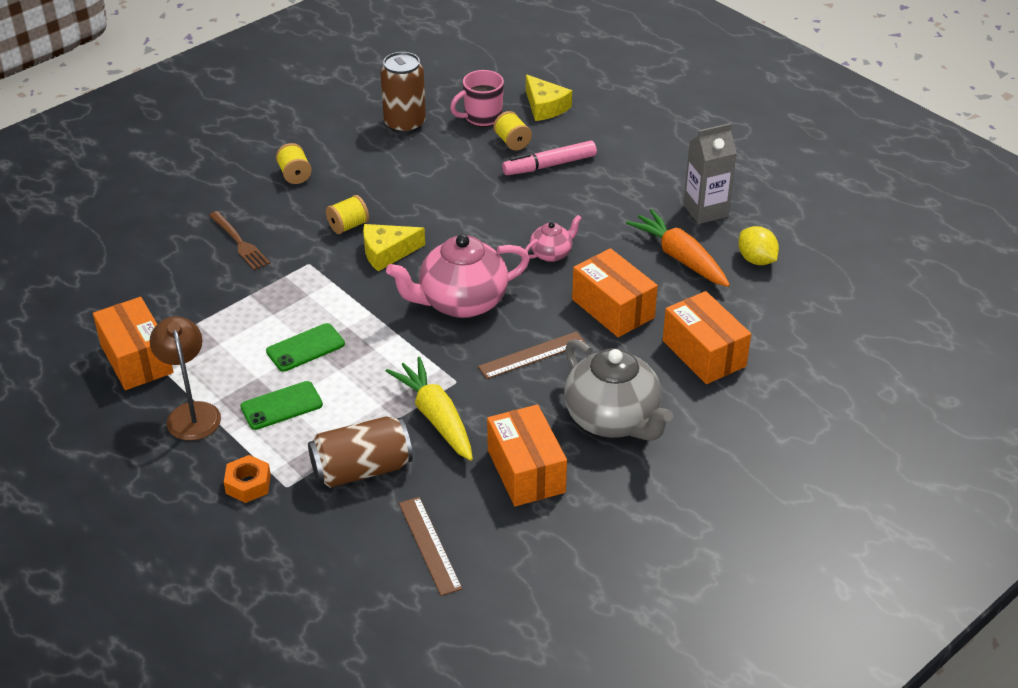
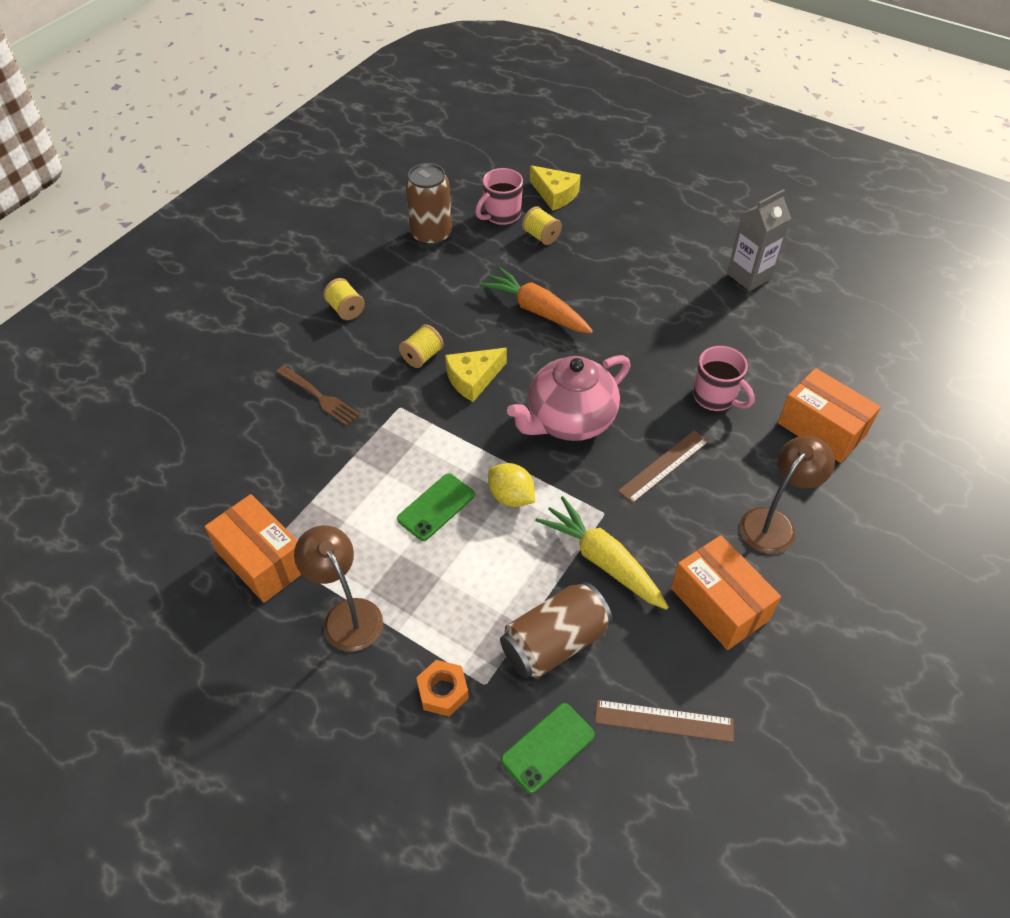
camera: 15 degrees left, 10 degrees up
green phone [240,381,323,430] -> green phone moved to [501,703,595,794]
brown ruler [399,497,462,596] -> brown ruler turned 45 degrees counterclockwise [595,700,734,742]
pink marker [502,141,597,175] -> none
pink teapot [525,215,582,262] -> none
grey teapot [564,339,673,441] -> brown lamp [740,436,835,554]
orange box [572,248,658,337] -> pink mug [693,346,755,411]
orange carrot [626,209,730,287] -> orange carrot moved to [479,267,593,333]
yellow lemon [738,226,779,265] -> yellow lemon moved to [488,463,535,507]

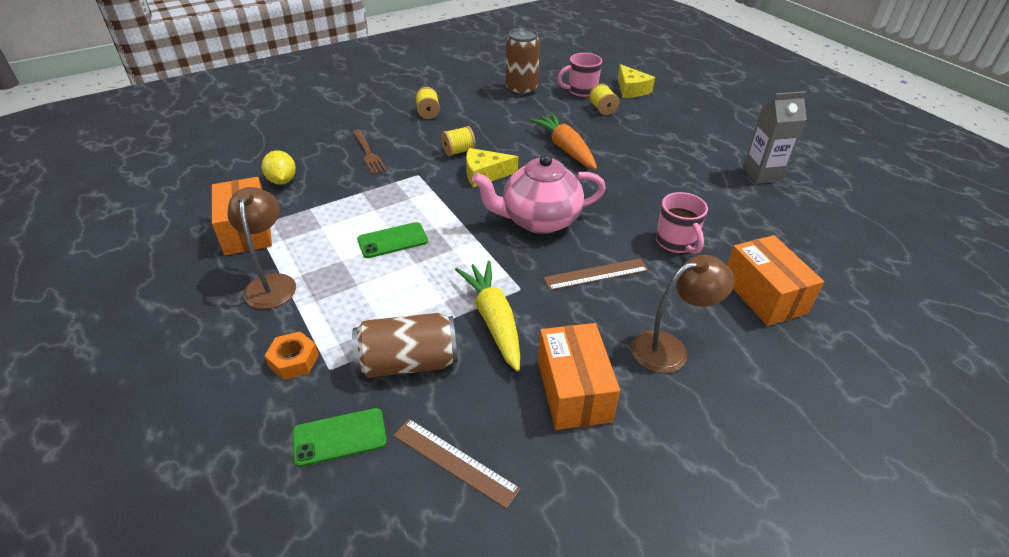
camera: 25 degrees right, 10 degrees down
yellow lemon [488,463,535,507] -> yellow lemon moved to [262,150,296,185]

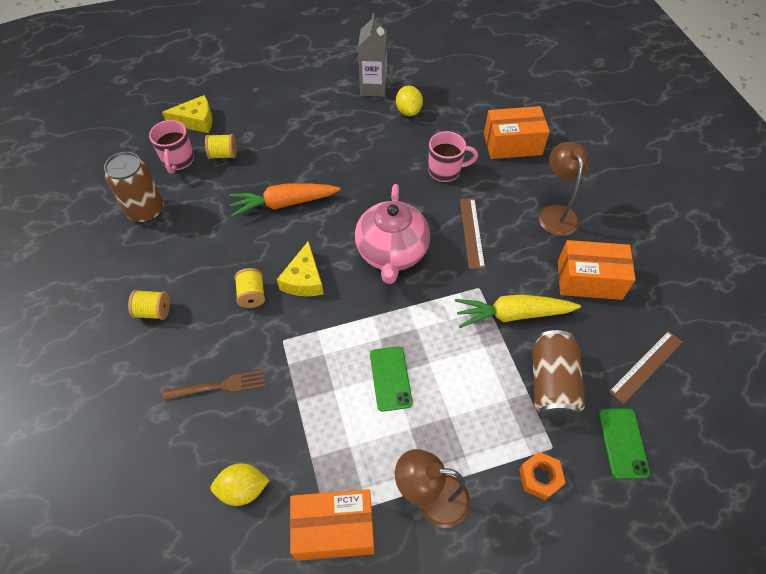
camera: 75 degrees left, 15 degrees up
none -> yellow lemon [396,86,423,116]

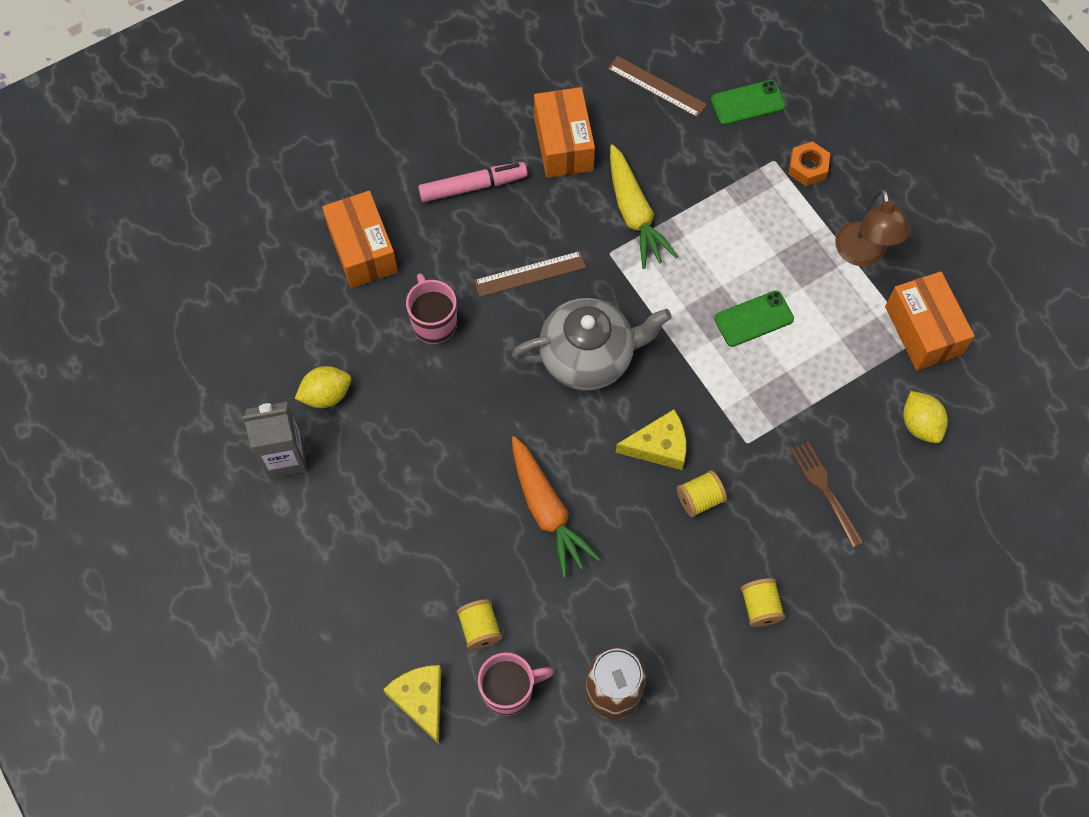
camera: 105 degrees left, 10 degrees up
pink teapot [355,184,430,284] -> grey teapot [512,298,672,391]
brown can [532,330,585,422] -> none
brown lamp [539,142,589,236] -> pink marker [418,162,528,202]

